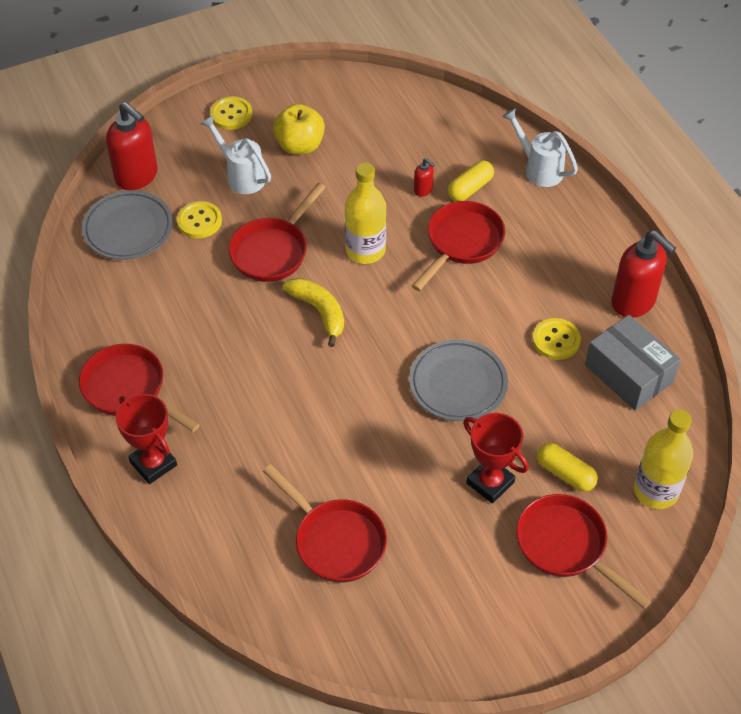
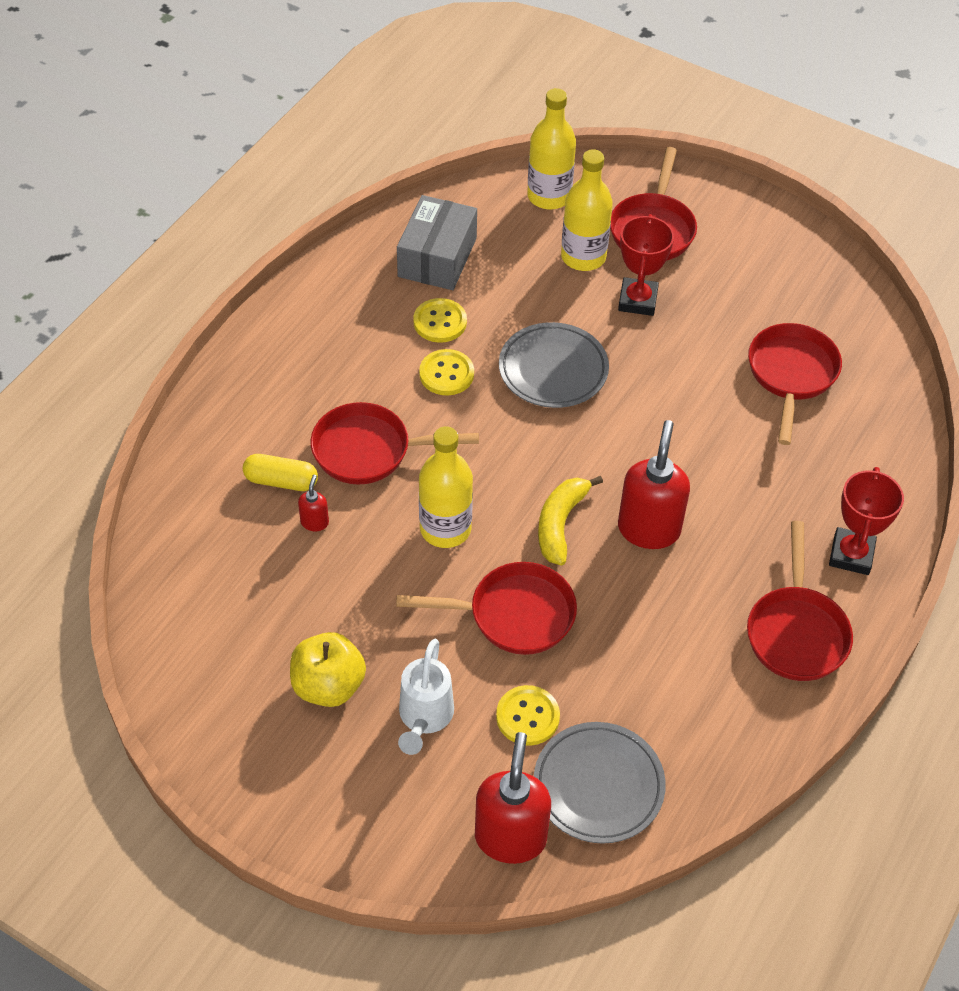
camera: 125 degrees left, 0 degrees up
yellow button [210,96,252,130] -> yellow button moved to [419,349,474,395]
white watering can [502,108,578,187] -> none
yellow capsule [537,443,598,492] -> yellow bottle [561,149,613,271]
red soap dispenser [612,231,676,317] -> red soap dispenser moved to [618,420,690,549]

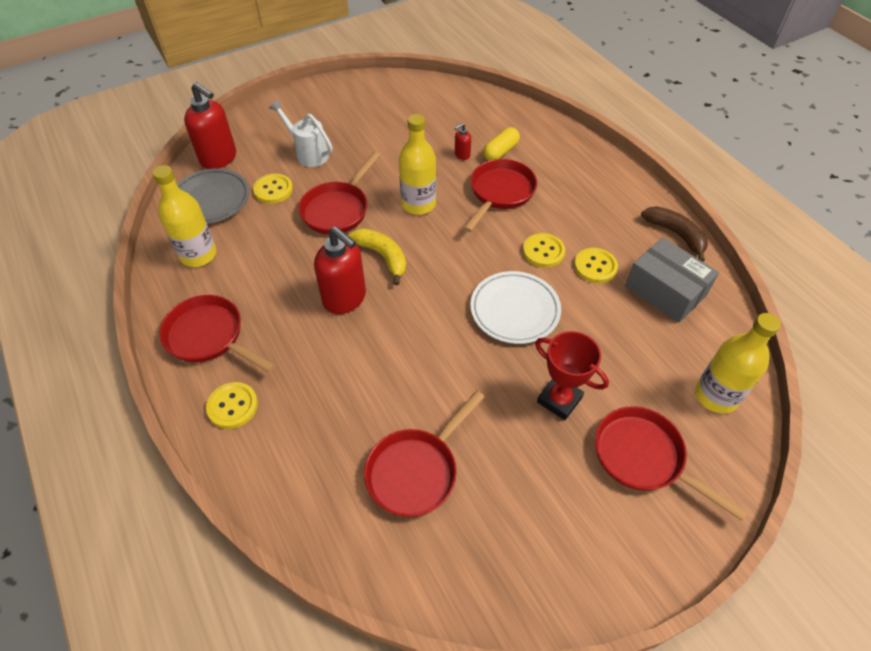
camera: 120 degrees right, 0 degrees up
yellow apple [290,632,366,707] -> none
red soap dispenser [298,475,329,531] -> red soap dispenser turned 105 degrees clockwise [455,123,471,160]
grey plate [499,322,609,408] -> white plate [470,271,561,344]
yellow bottle [561,149,613,271] -> yellow bottle moved to [152,165,217,267]
red pan [748,323,842,445] -> red pan turned 90 degrees clockwise [364,390,485,517]
red trophy [829,467,904,575] -> yellow button [206,382,258,429]
none -> brown banana [641,206,708,262]

